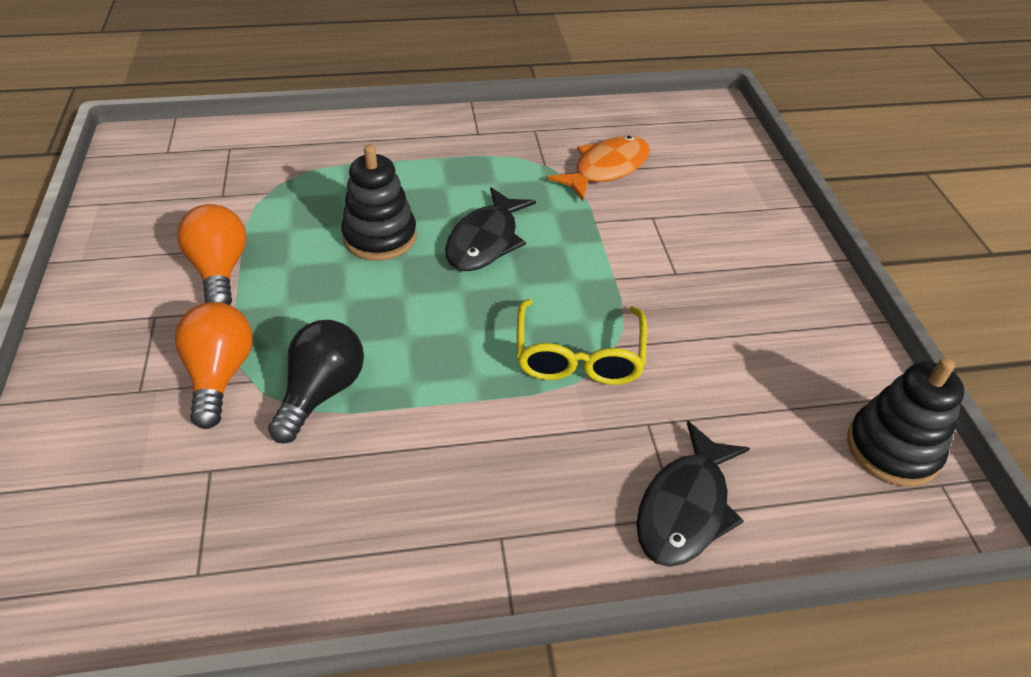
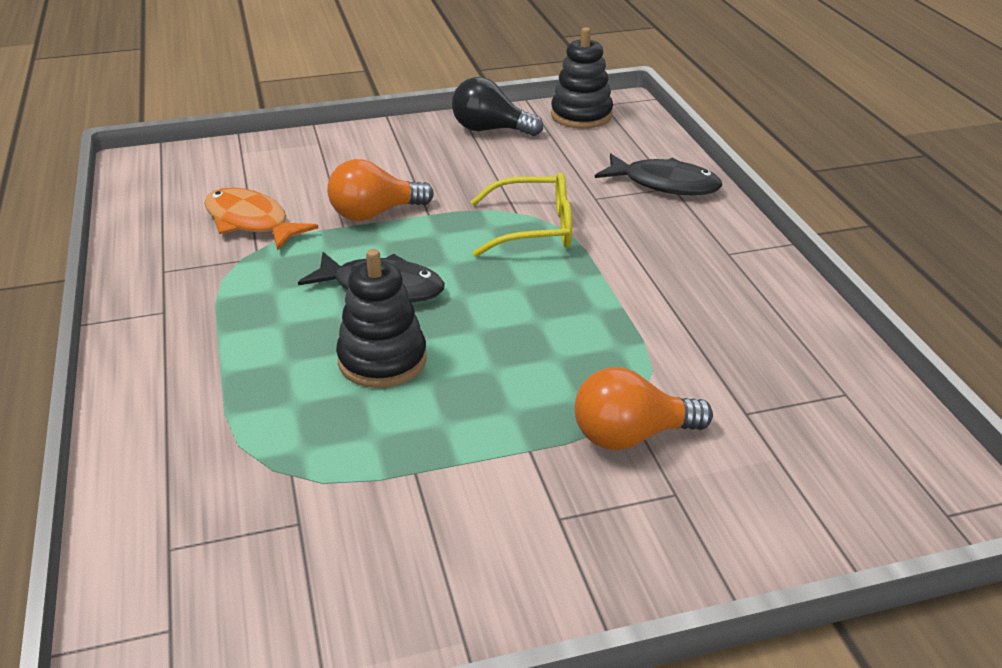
camera: 95 degrees left, 10 degrees down
orange light bulb [177,204,247,305] -> orange light bulb moved to [327,159,434,221]
black light bulb [268,320,364,443] -> black light bulb moved to [452,77,543,136]

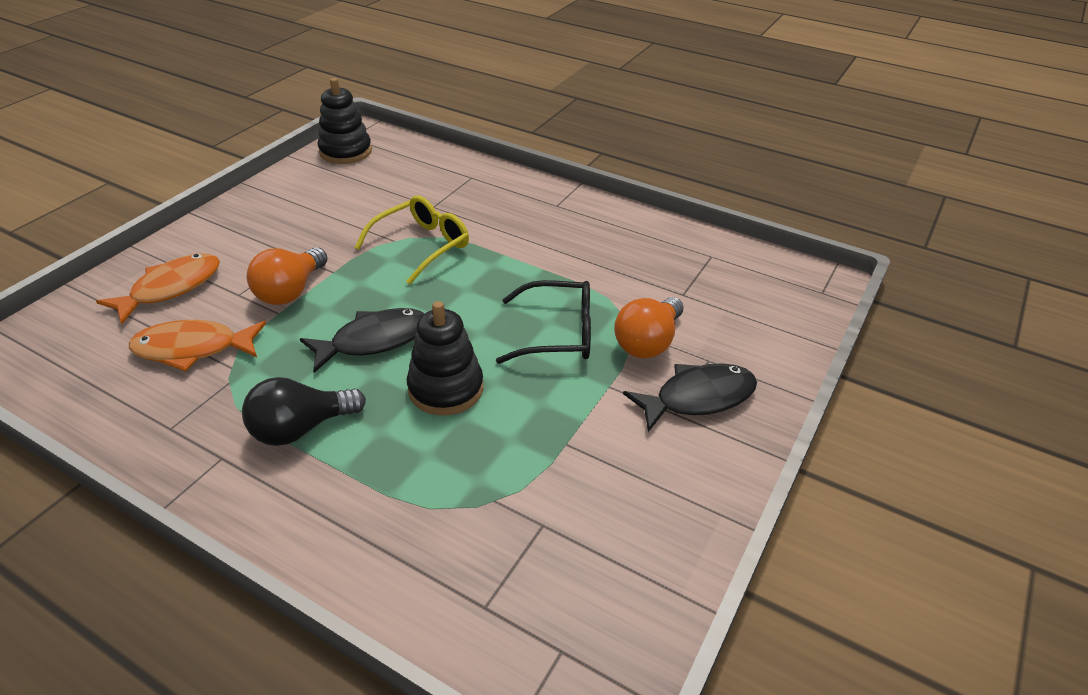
camera: 45 degrees left, 5 degrees up
black light bulb [452,77,543,136] -> black light bulb moved to [242,377,366,446]
black fish [595,153,722,195] -> black fish moved to [623,363,757,432]
none -> orange fish [96,254,220,324]
none -> black glasses [496,280,591,364]

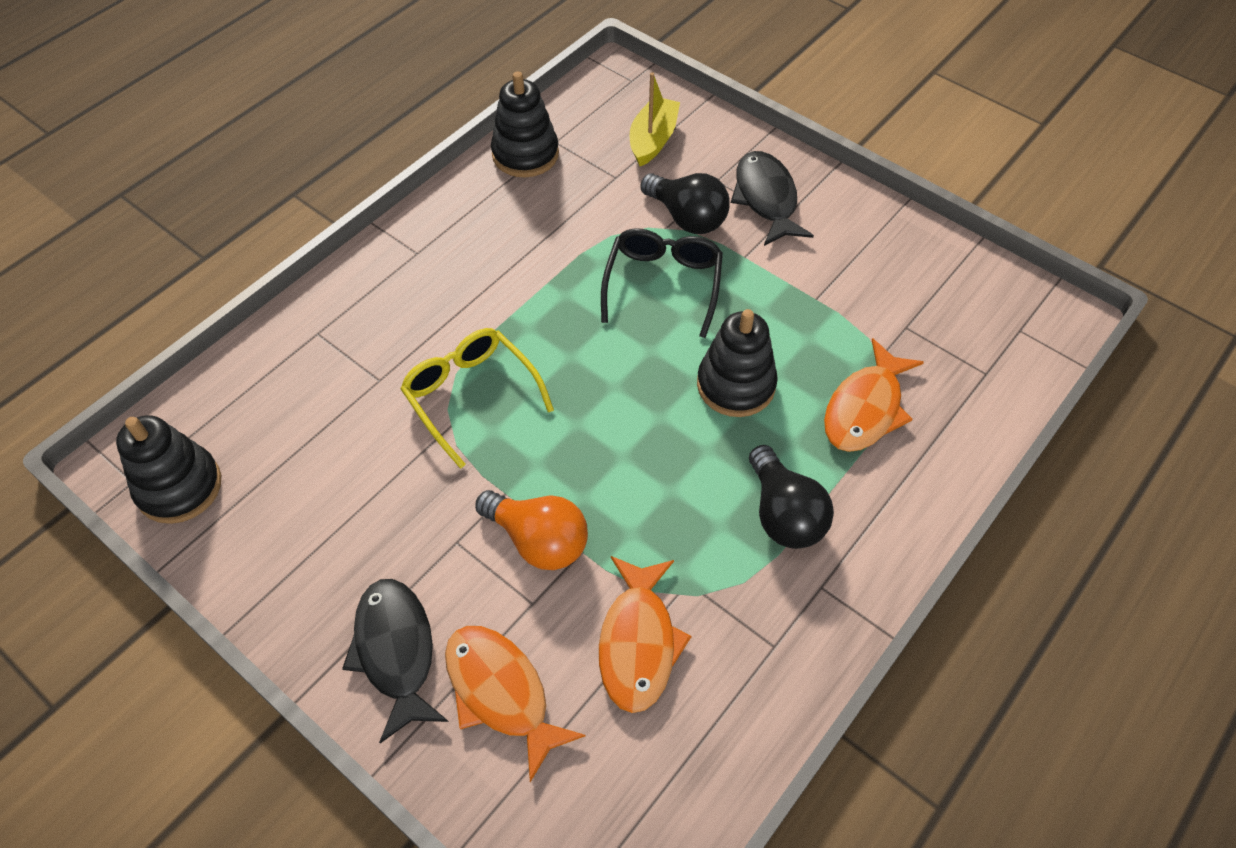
camera: 80 degrees left, 15 degrees up
black fish [300,308,424,373] -> black fish moved to [342,579,449,743]
orange light bulb [614,297,684,358] -> black light bulb [640,173,730,234]
none -> black stacking toy [491,72,559,177]
none -> yellow boat [630,72,680,166]
none -> orange fish [824,338,924,452]

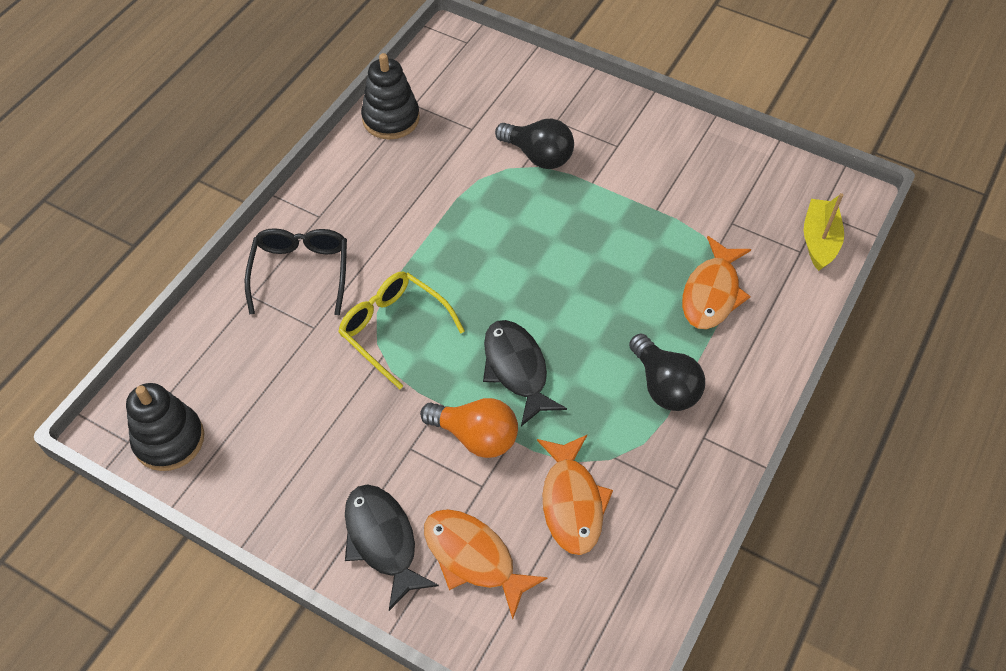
camera: 10 degrees left, 0 degrees up
black glasses [601,228,723,338] -> black glasses moved to [245,228,347,315]
yellow boat [630,72,680,166] -> yellow boat moved to [804,193,844,271]
black stacking toy [697,309,778,417] -> none
black fish [731,151,814,246] -> black fish moved to [483,320,567,426]

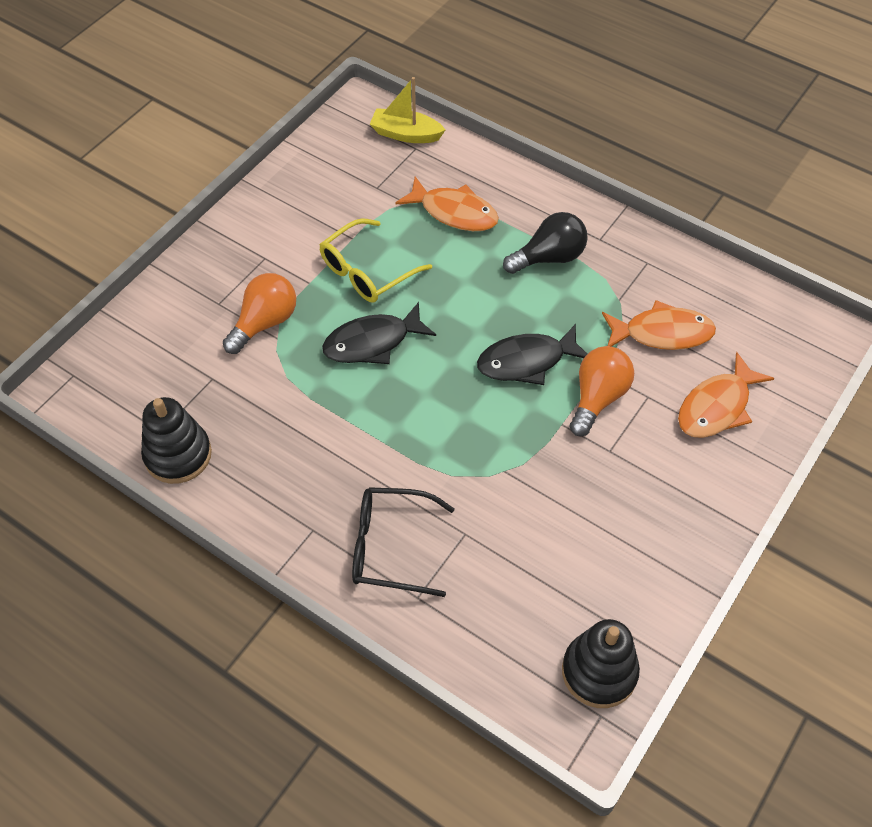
camera: 85 degrees left, 0 degrees up
yellow glasses [338,271,465,389] -> yellow glasses moved to [319,218,432,303]
black fish [345,484,439,611] -> black fish moved to [322,302,436,364]
black light bulb [495,119,574,169] -> orange light bulb [223,273,296,354]

